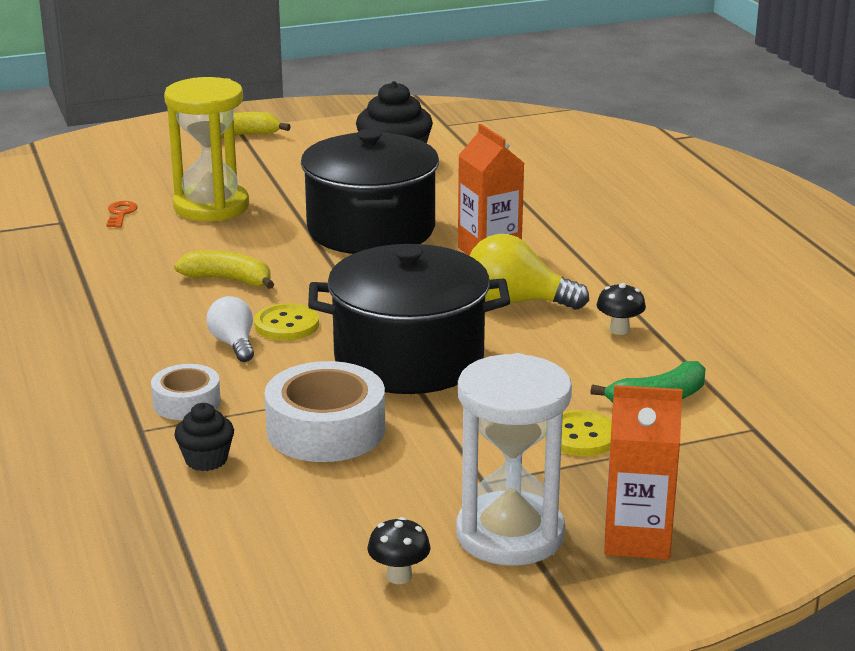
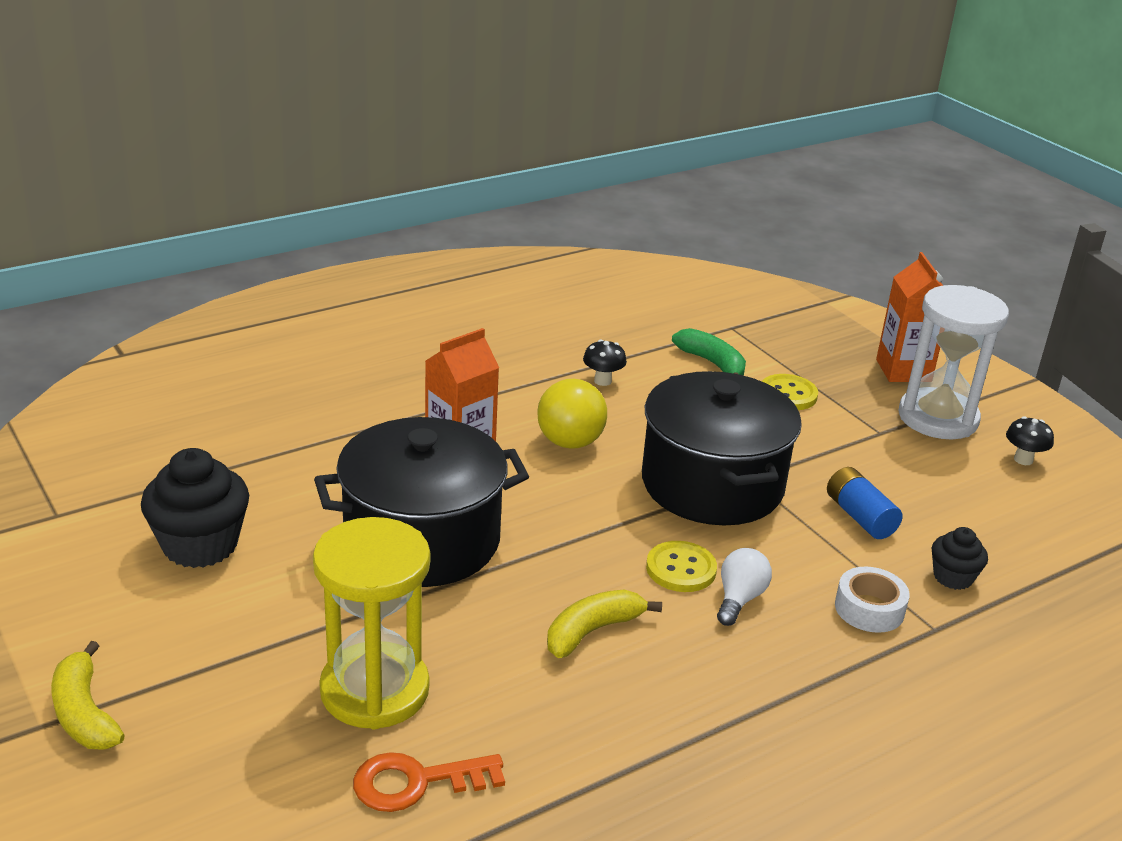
camera: 105 degrees left, 5 degrees up
orange key [107,201,138,228] -> orange key [353,752,505,812], size x1.64
yellow banana [174,250,274,289] -> yellow banana turned 45 degrees clockwise [547,590,662,658]
white light bulb [206,296,254,362] -> white light bulb turned 150 degrees clockwise [717,548,772,626]
white tape [264,361,385,462] -> blue battery [827,467,903,539]

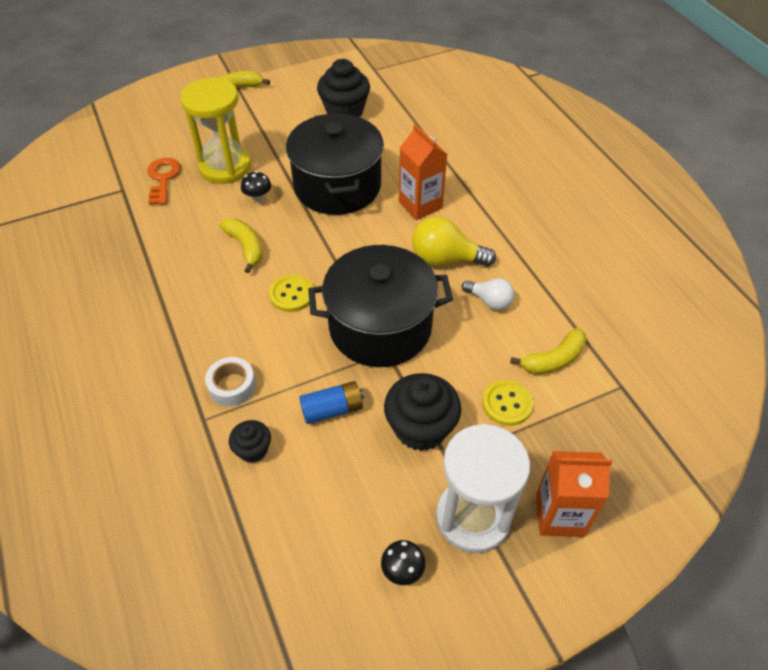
camera: 100 degrees right, 20 degrees up
black mushroom [583,340,627,386] -> black mushroom moved to [241,171,271,203]
green banana [672,328,746,375] -> yellow banana [510,327,586,374]
white light bulb [717,548,772,626] -> white light bulb moved to [462,278,515,310]
none -> black cupcake [384,373,461,451]

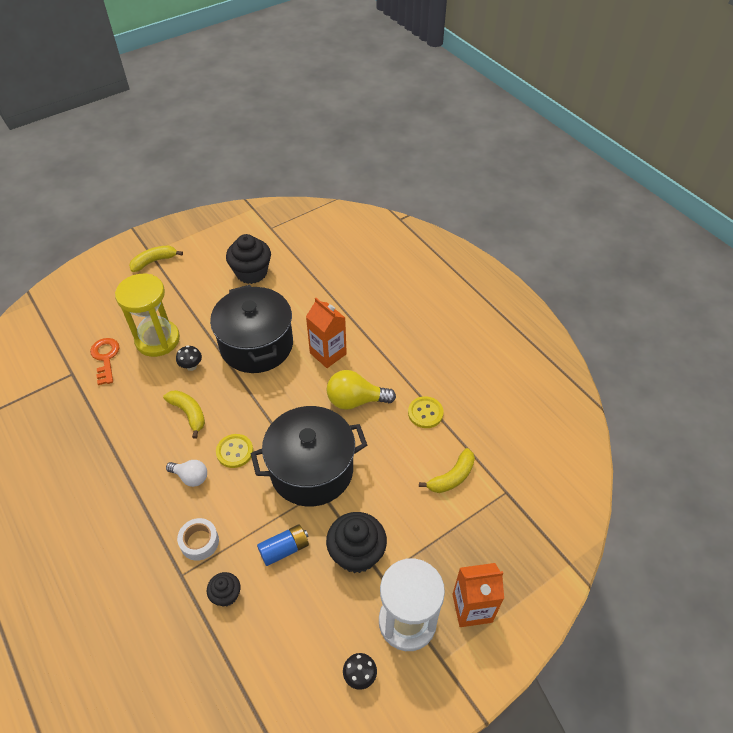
camera: 10 degrees left, 0 degrees up
white light bulb [462,278,515,310] -> white light bulb moved to [166,460,207,487]
yellow button [482,380,533,426] -> yellow button moved to [408,396,444,428]

